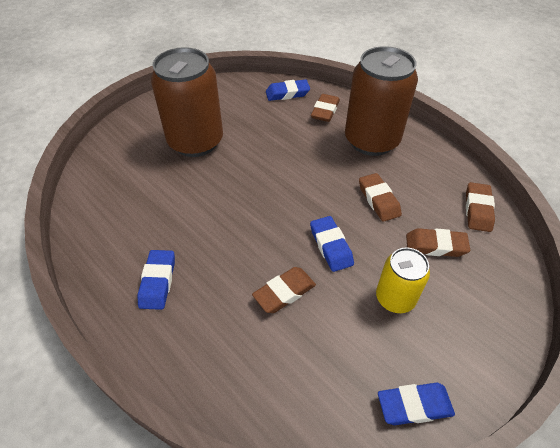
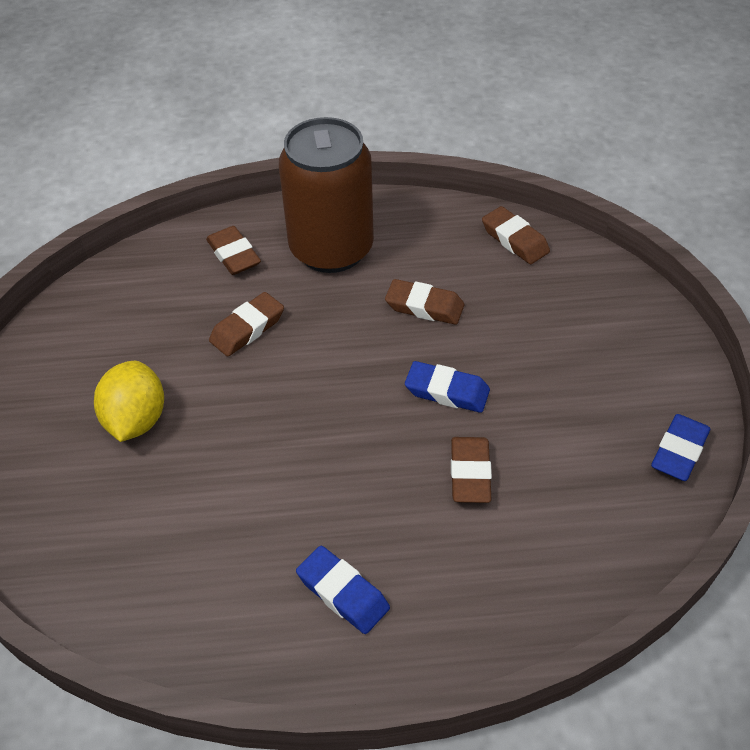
camera: 50 degrees left, 0 degrees up
brown can [151,47,223,157] -> yellow lemon [94,361,164,442]
blue eraser [266,79,310,101] -> none
yellow can [376,247,430,313] -> none
brown eraser [406,228,470,257] -> brown eraser moved to [209,292,284,357]

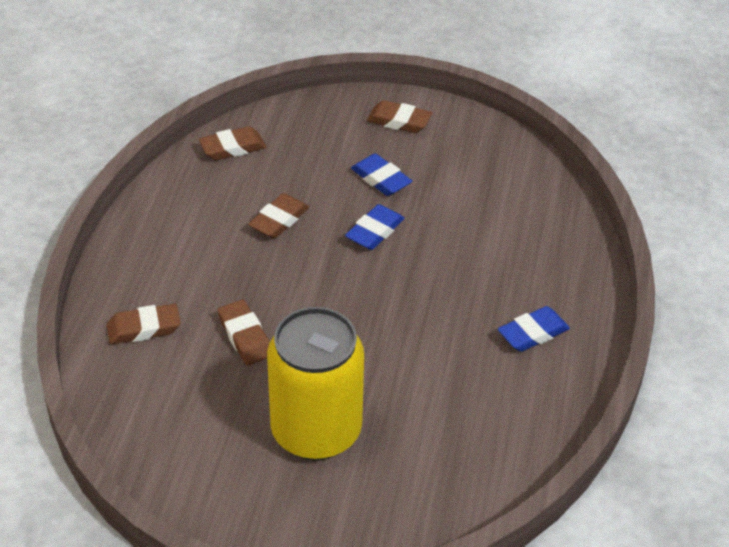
camera: 75 degrees left, 5 degrees down
yellow lemon [94,361,164,442] -> yellow can [267,307,364,460]
brown can [279,117,374,273] -> none
brown eraser [451,437,492,503] -> brown eraser moved to [367,100,432,133]
blue eraser [651,414,710,481] -> blue eraser moved to [351,154,412,196]

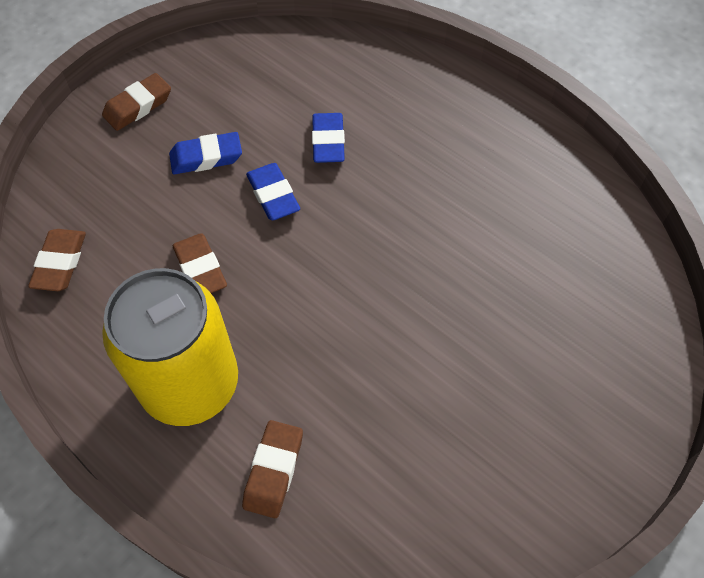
camera: 60 degrees left, 15 degrees up
brown eraser [218,300,270,365] -> none
yellow can [267,307,364,460] -> yellow can moved to [102,268,238,426]
blue eraser [498,306,570,352] -> blue eraser moved to [312,113,345,163]

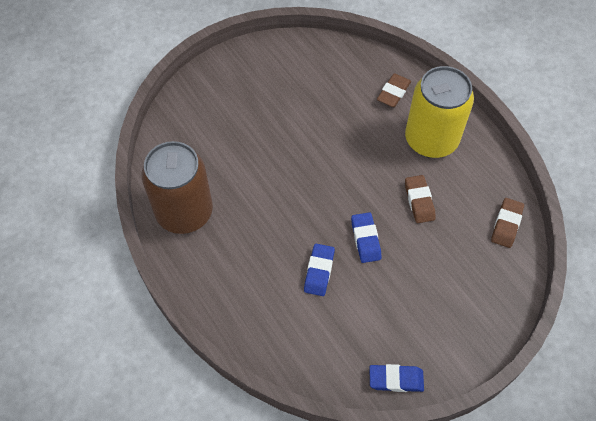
camera: 165 degrees left, 0 degrees up
brown eraser [102,73,171,131] -> none
blue eraser [169,132,242,174] -> blue eraser moved to [370,364,424,392]
none -> brown can [142,141,213,234]

